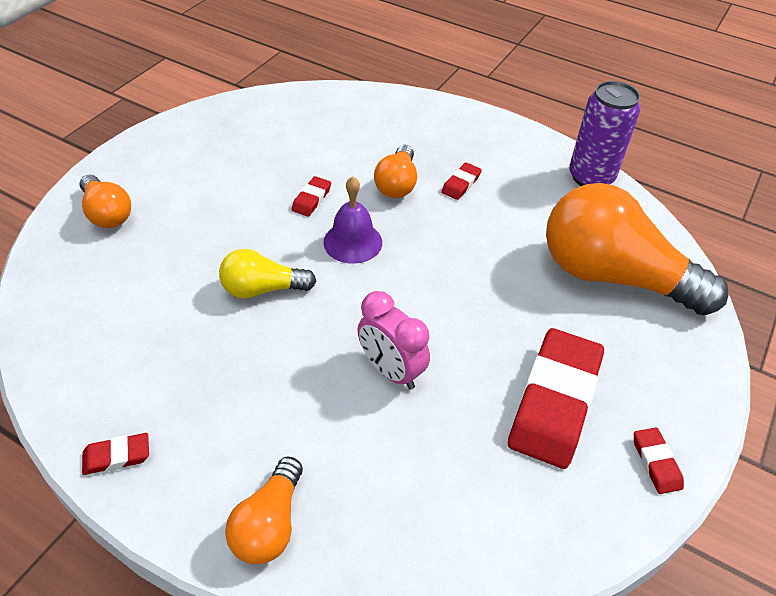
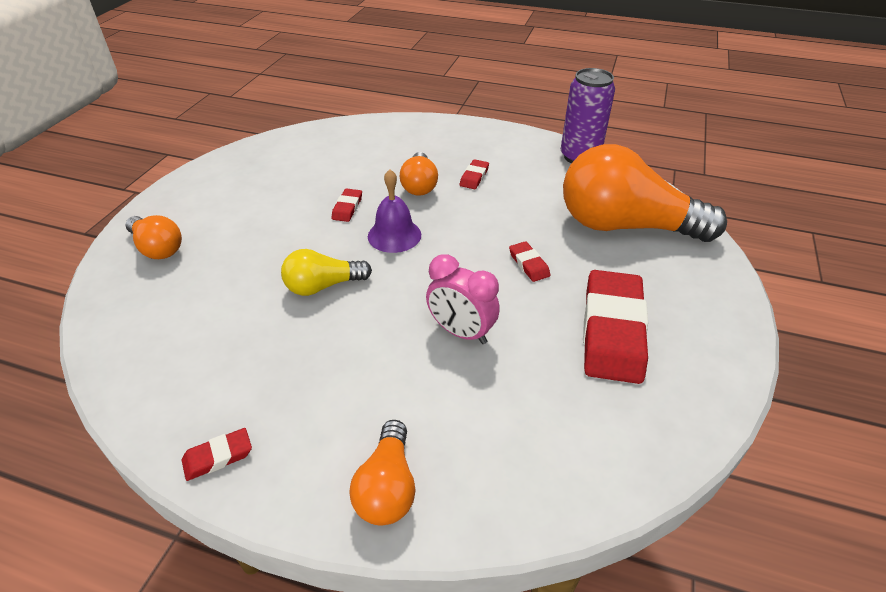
camera: 10 degrees left, 5 degrees down
red eraser [634,428,684,494] -> red eraser moved to [509,241,550,282]

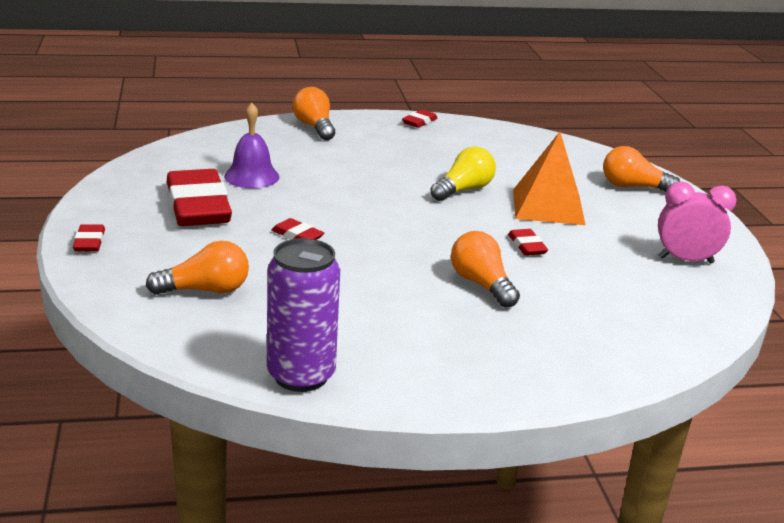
camera: 150 degrees right, 15 degrees down
purple bell [368,169,421,253] -> purple bell moved to [224,103,279,188]
pink clock [426,254,500,344] -> pink clock moved to [658,182,736,264]
red eraser [460,159,489,189] -> red eraser moved to [73,224,105,252]
orange light bulb [563,144,727,242] -> orange light bulb [146,241,249,295], size x0.49
none -> orange pyramid [513,132,585,225]

